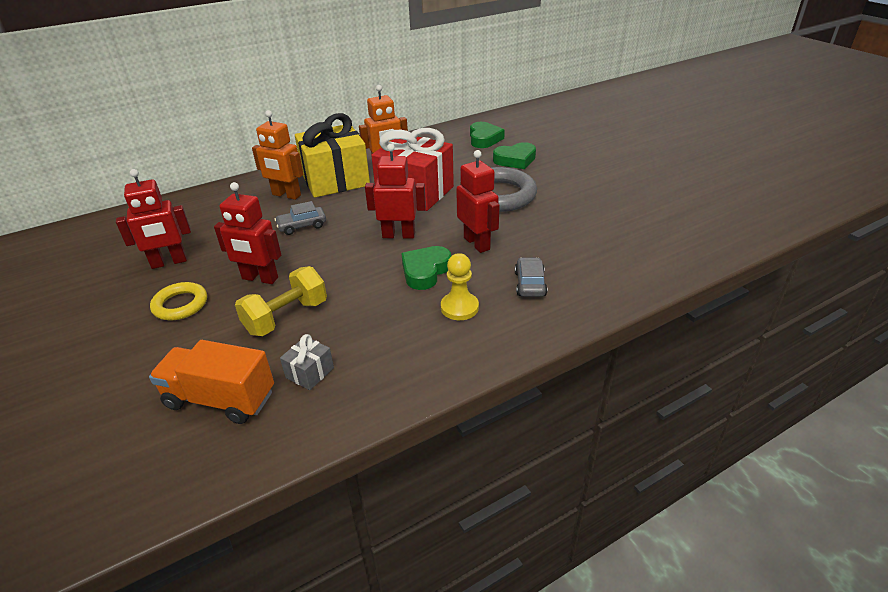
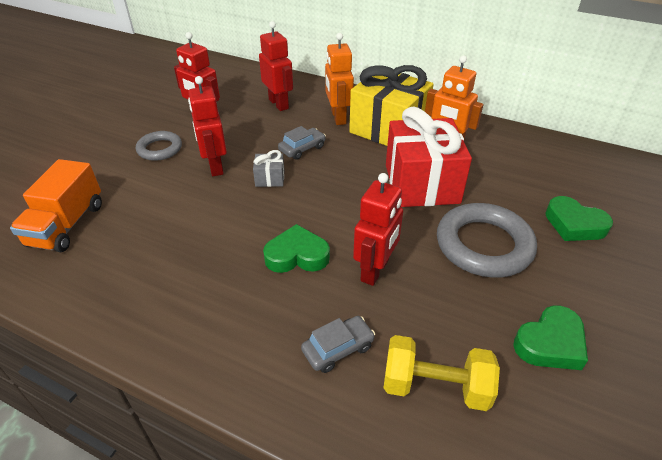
camera: 55 degrees right, 5 degrees up
orange truck [149,340,274,424] -> orange truck turned 150 degrees counterclockwise [10,159,102,252]
yellow ring [150,282,207,320] -> grey ring [136,131,182,161]
yellow dumbbell [235,266,327,336] -> yellow dumbbell moved to [383,335,500,411]
grey car [275,201,326,235] -> grey car turned 105 degrees clockwise [278,126,326,160]
grey gift [280,334,334,390] -> grey gift moved to [253,150,284,187]
red robot [365,144,426,239] -> red robot moved to [259,21,293,111]
yellow pawn [441,253,479,320] -> none
green heart [470,122,505,148] -> green heart moved to [513,305,588,370]

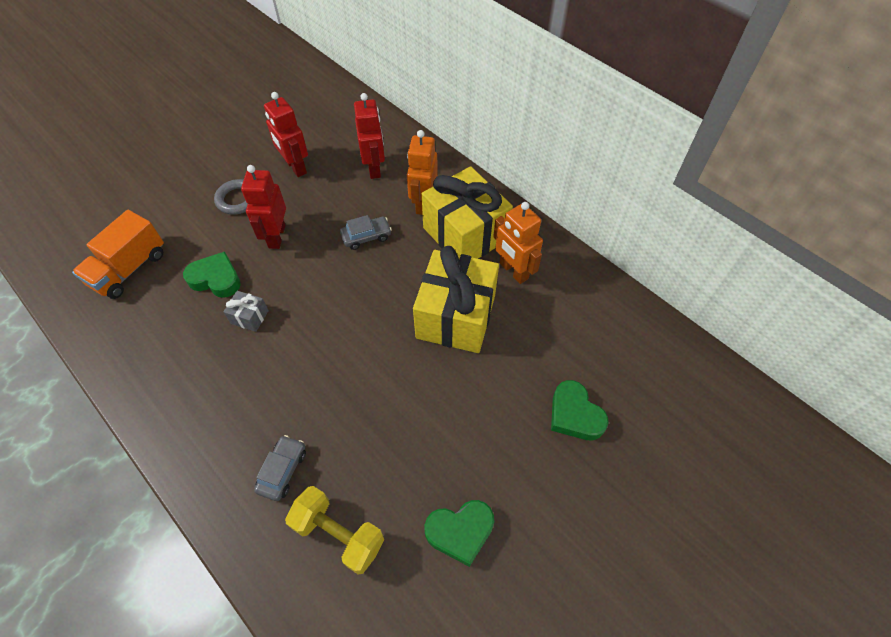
camera: 20 degrees right, 15 degrees up
grey gift [253,150,284,187] -> grey gift moved to [223,291,269,332]
green heart [263,224,330,273] -> green heart moved to [183,252,241,298]
grey car [301,316,375,373] -> grey car turned 60 degrees counterclockwise [254,435,306,501]
red robot [353,173,403,286] -> none
red gift [386,107,472,207] -> yellow gift [413,246,499,353]
grey ring [437,203,537,278] -> none

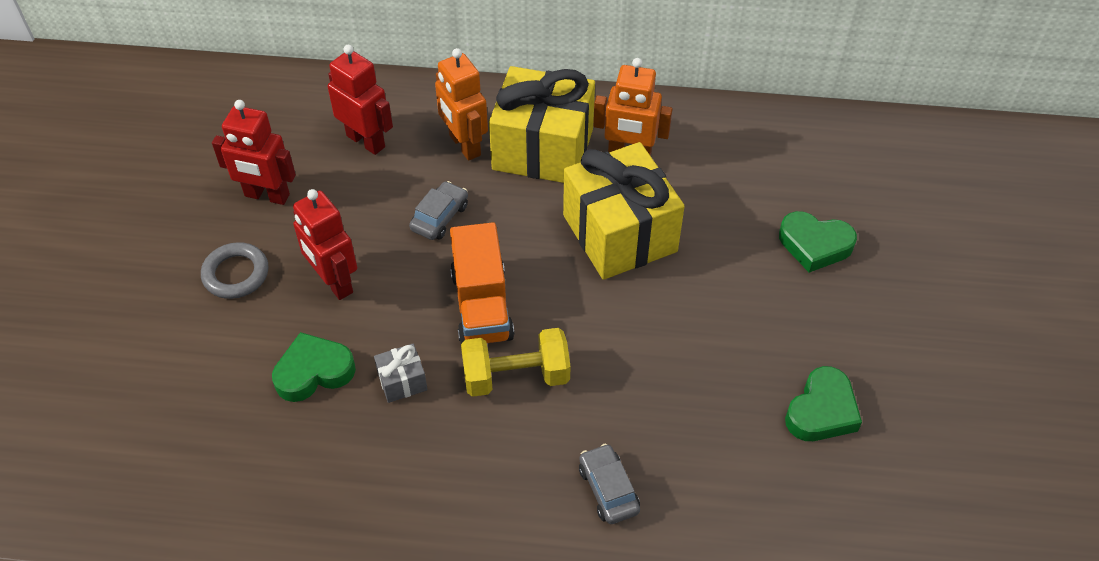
camera: 40 degrees left, 5 degrees down
orange truck [72,210,164,299] -> orange truck moved to [450,222,514,344]
yellow dumbbell [285,486,384,574] -> yellow dumbbell moved to [461,328,571,397]

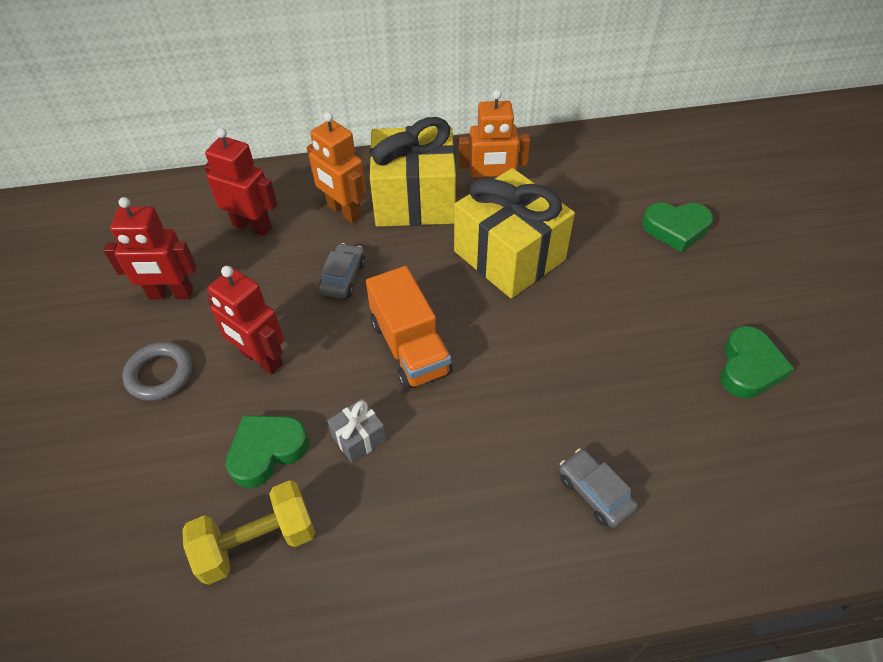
camera: 15 degrees left, 0 degrees up
yellow dumbbell [461,328,571,397] -> yellow dumbbell moved to [182,480,315,585]

